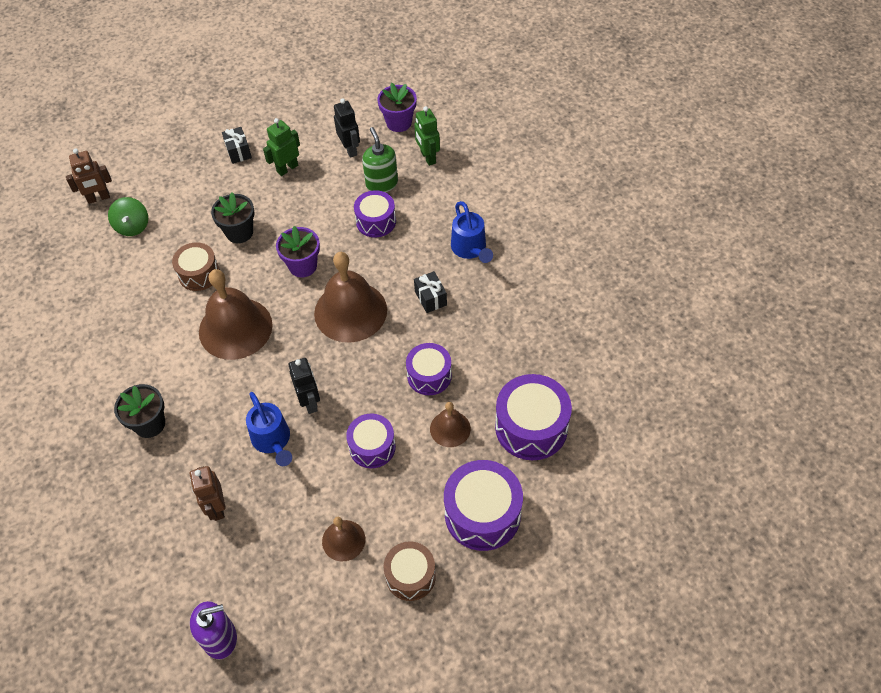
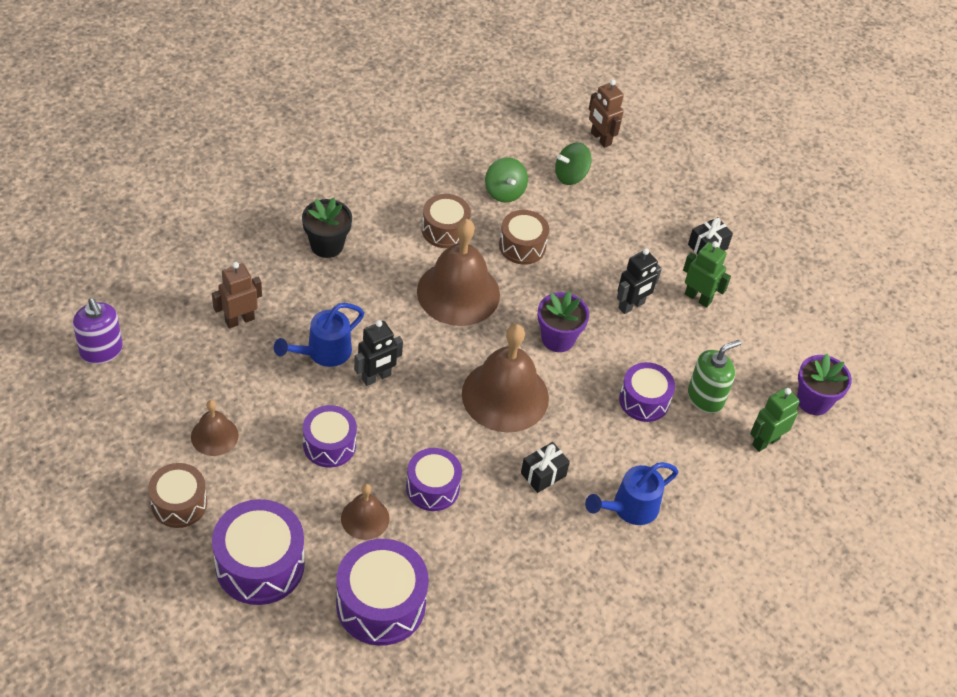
camera: 70 degrees right, 5 degrees down
black flower pot [211,192,255,243] -> none
black robot [334,98,360,158] -> black robot moved to [617,248,662,314]
none -> brown drum [422,194,471,248]
none -> green spinning top [485,157,528,203]

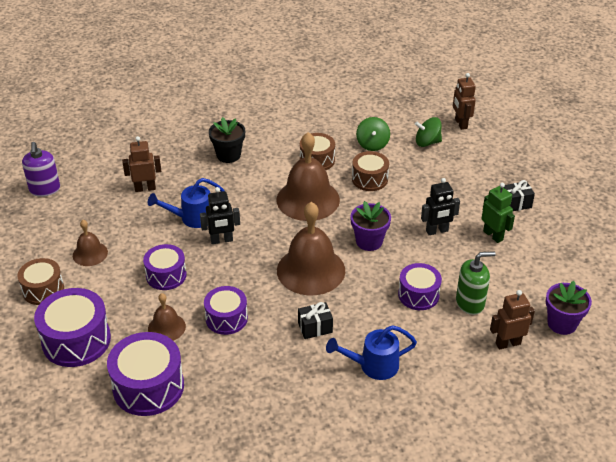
camera: 25 degrees right, 10 degrees down
green robot [750,387,800,452] -> brown robot [490,290,535,350]

